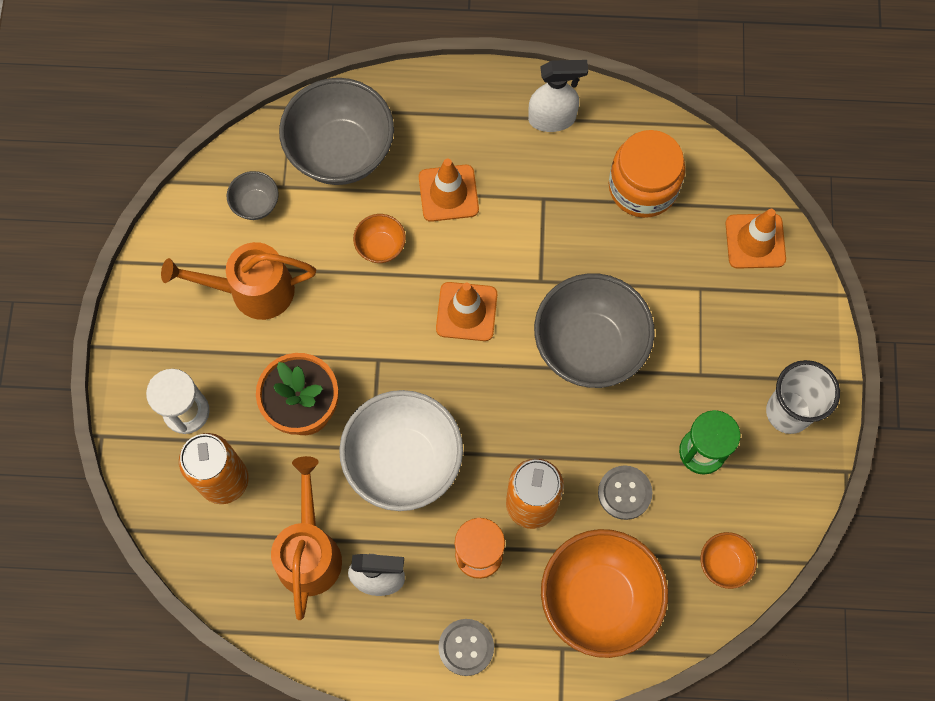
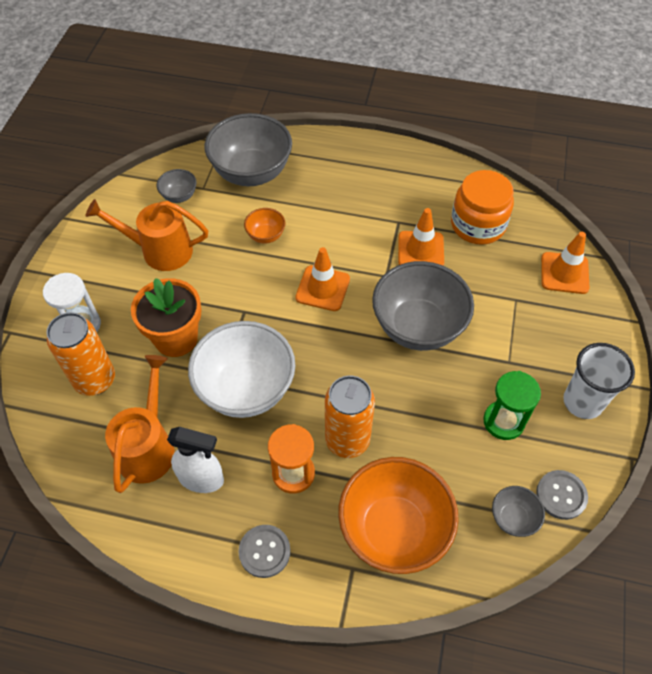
camera: 10 degrees right, 15 degrees down
orange traffic cone [419,158,479,222] -> orange traffic cone moved to [398,208,444,266]
white spray bottle [528,60,588,132] -> none
grey button [598,465,652,520] -> grey button moved to [536,470,588,520]
orange bowl [701,532,757,589] -> grey bowl [492,486,545,537]

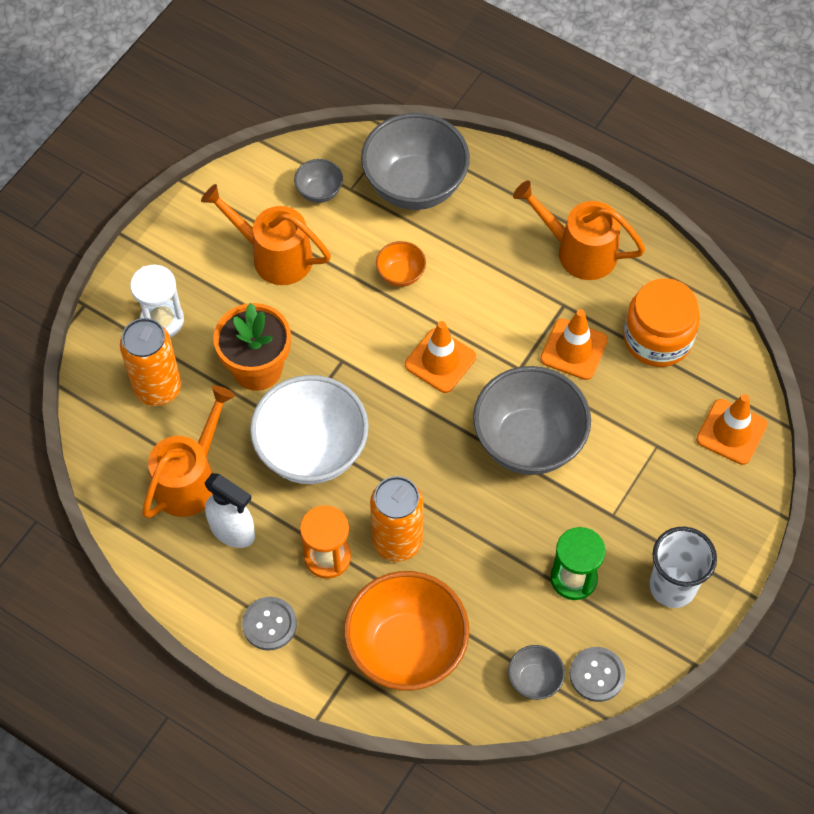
camera: 20 degrees right, 5 degrees up
none -> orange watering can [513,181,645,280]

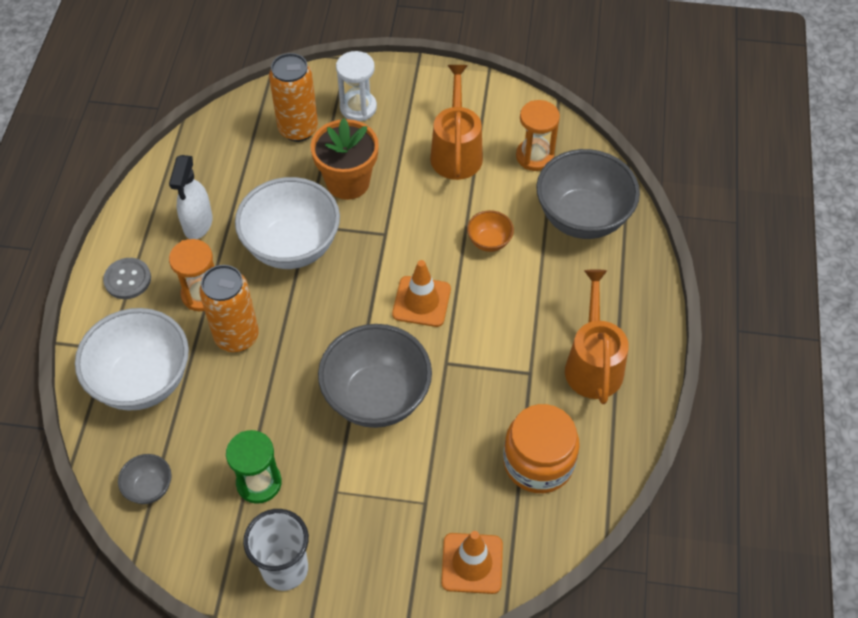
camera: 65 degrees right, 5 degrees down
orange watering can [142,385,235,518] -> none
grey bowl [294,159,343,203] -> orange hourglass [516,100,560,171]
orange bowl [344,571,469,691] -> white bowl [75,308,189,410]
orange traffic cone [540,309,608,380] -> none
grey button [570,647,625,702] -> none

